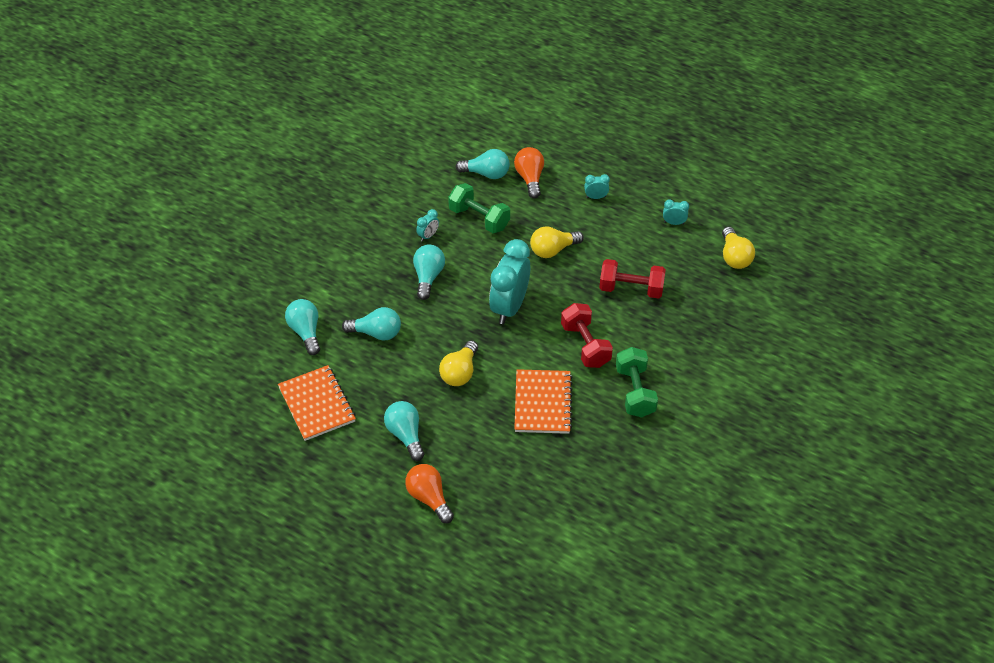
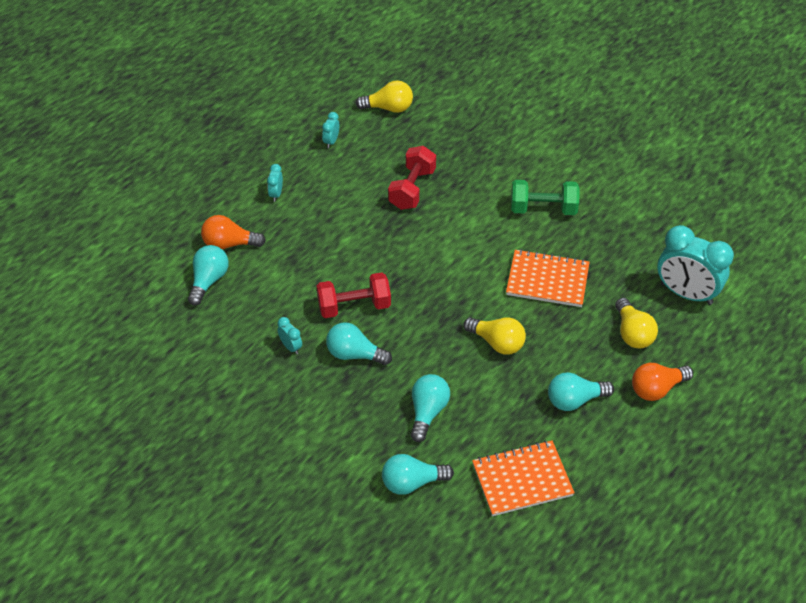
camera: 80 degrees left, 0 degrees up
green dumbbell [448,183,510,233] -> none
turquoise clock [489,239,530,324] -> turquoise clock moved to [657,225,734,305]
yellow light bulb [530,226,584,258] -> yellow light bulb moved to [615,298,658,348]
red dumbbell [561,303,613,368] -> red dumbbell moved to [317,272,391,318]

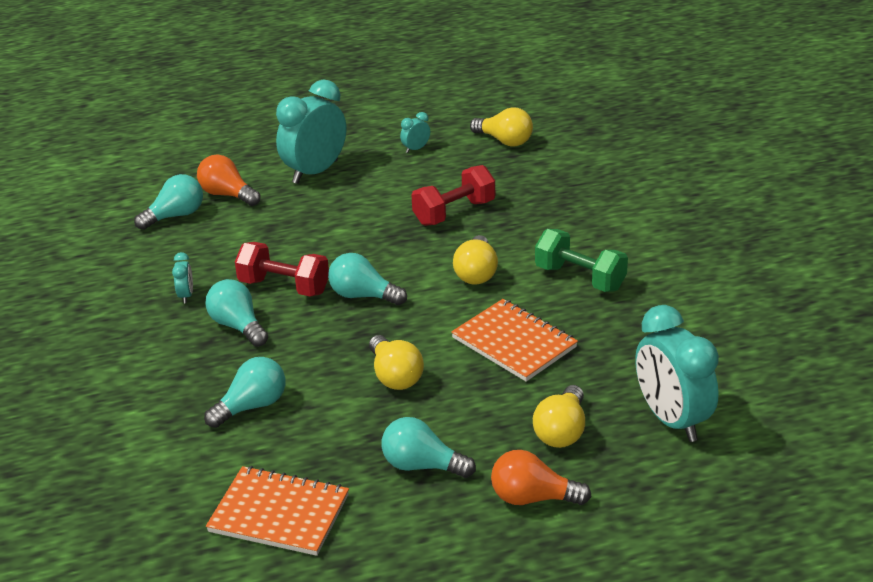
camera: 35 degrees right, 15 degrees down
turquoise clock [267,164,283,202] -> turquoise clock [276,79,346,184], size x2.36
turquoise light bulb [382,454,454,495] -> turquoise light bulb moved to [328,253,407,305]
none -> yellow light bulb [453,235,498,285]

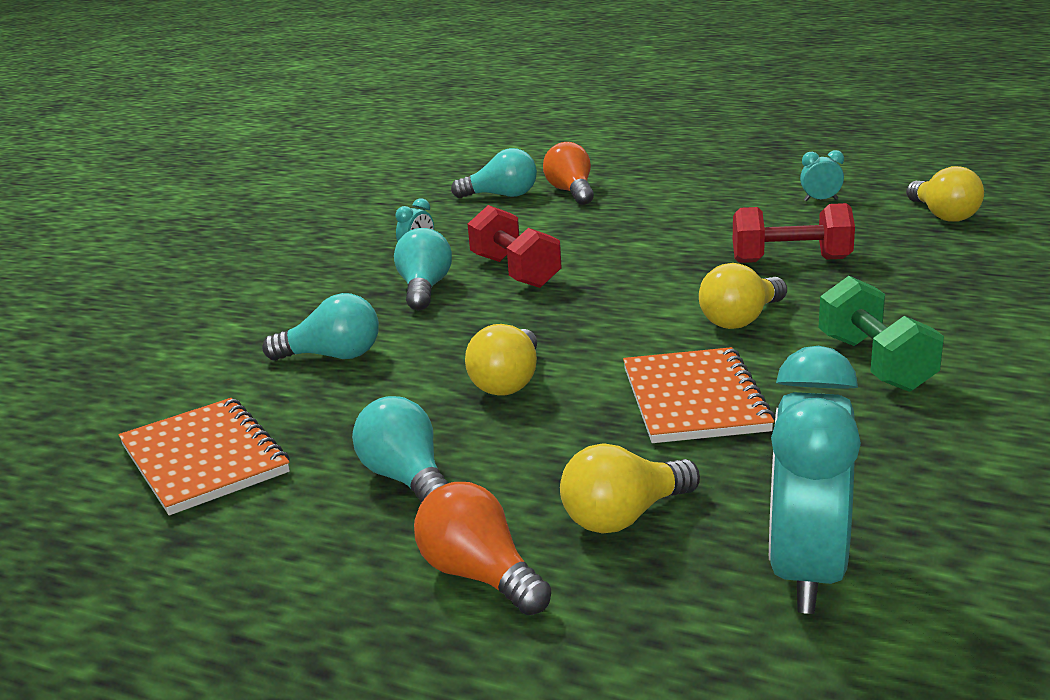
camera: 40 degrees right, 10 degrees down
turquoise clock [276,79,346,184] -> none
turquoise light bulb [328,253,407,305] -> none

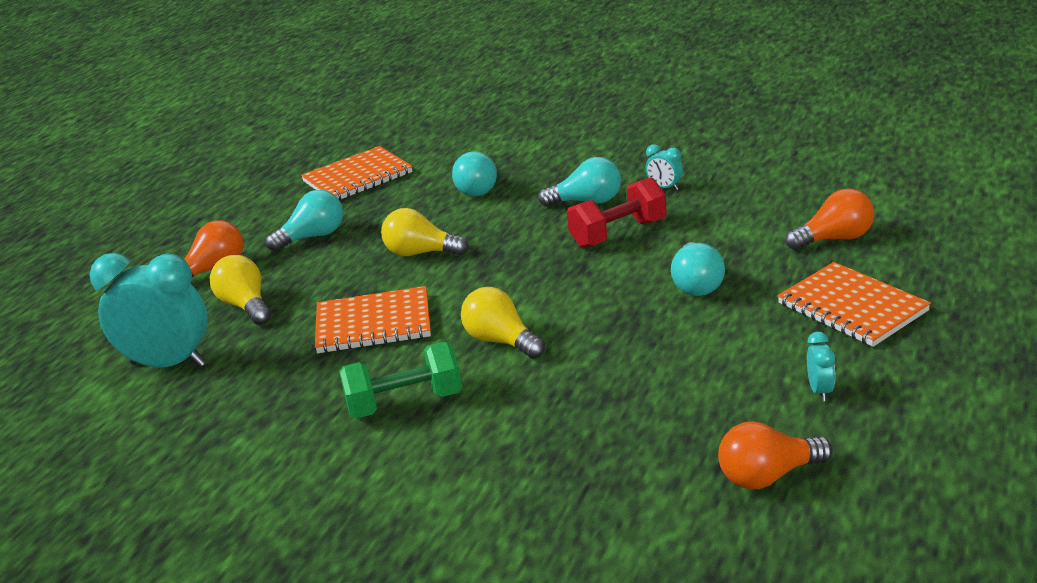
camera: 90 degrees right, 5 degrees up
turquoise light bulb [451,148,537,198] -> turquoise light bulb moved to [671,242,725,296]
red dumbbell [733,203,855,263] -> none
yellow light bulb [906,166,984,222] -> orange light bulb [718,422,833,489]
none -> orange notebook [777,262,931,347]

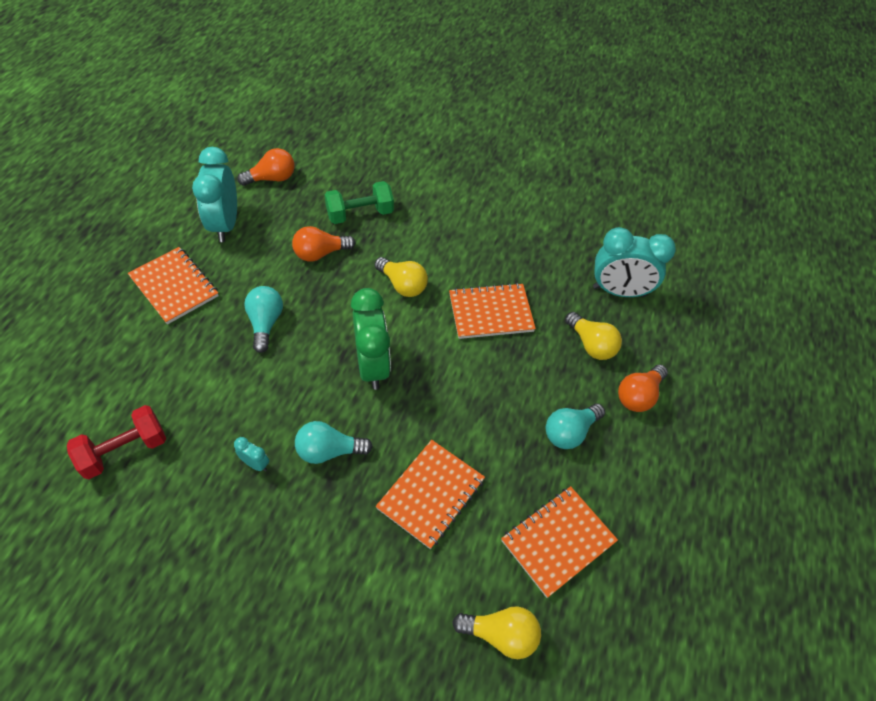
camera: 170 degrees right, 25 degrees up
green dumbbell [339,342,462,419] -> green dumbbell moved to [324,181,394,224]
yellow light bulb [381,208,469,256] -> yellow light bulb moved to [452,606,541,659]
turquoise light bulb [452,152,497,197] -> orange notebook [376,440,485,549]
red dumbbell [567,177,667,248] -> red dumbbell moved to [67,405,166,479]
orange light bulb [785,188,874,250] -> orange light bulb moved to [292,226,356,262]
turquoise clock [807,332,835,402] -> turquoise clock [192,147,237,242], size x2.36
none -> green clock [351,288,391,390]

